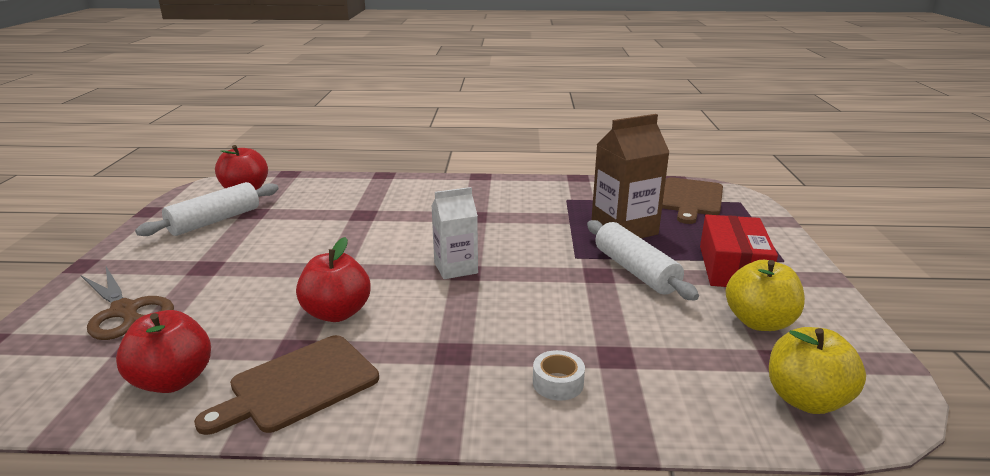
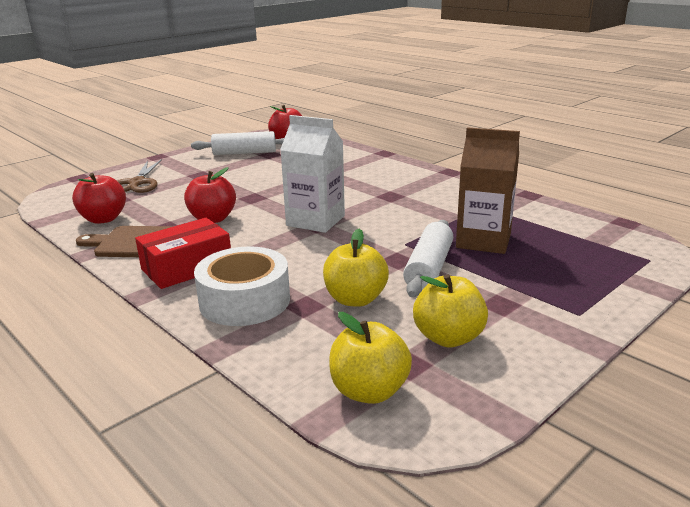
camera: 45 degrees right, 0 degrees up
white carton [431,187,478,279] -> white carton [280,115,345,233], size x1.52
white tape [533,350,585,401] -> white tape [194,246,290,326], size x2.28
brown cutting board [662,177,723,224] -> none
red box [700,215,778,287] -> red box moved to [135,218,231,289]
none -> yellow apple [323,229,389,307]

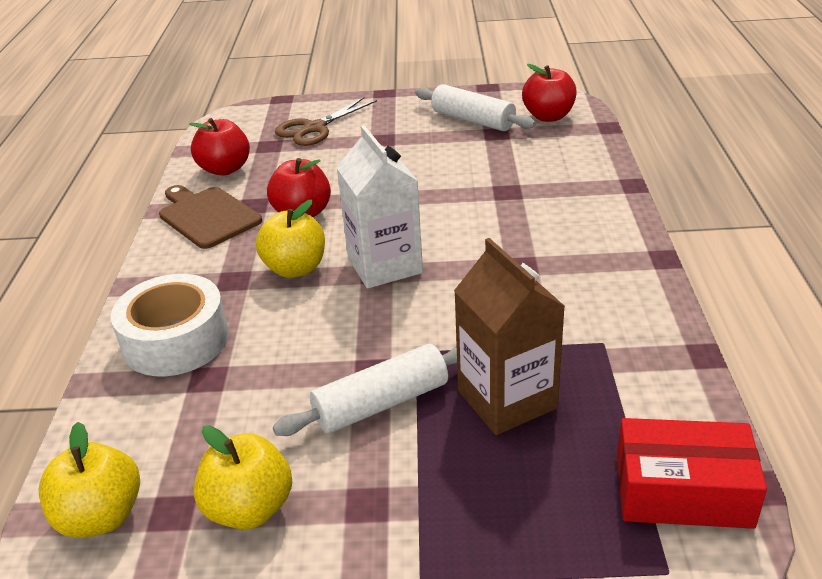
camera: 45 degrees right, 10 degrees up
red box [135,218,231,289] -> red box moved to [617,418,767,529]
yellow apple [323,229,389,307] -> yellow apple moved to [256,200,325,278]

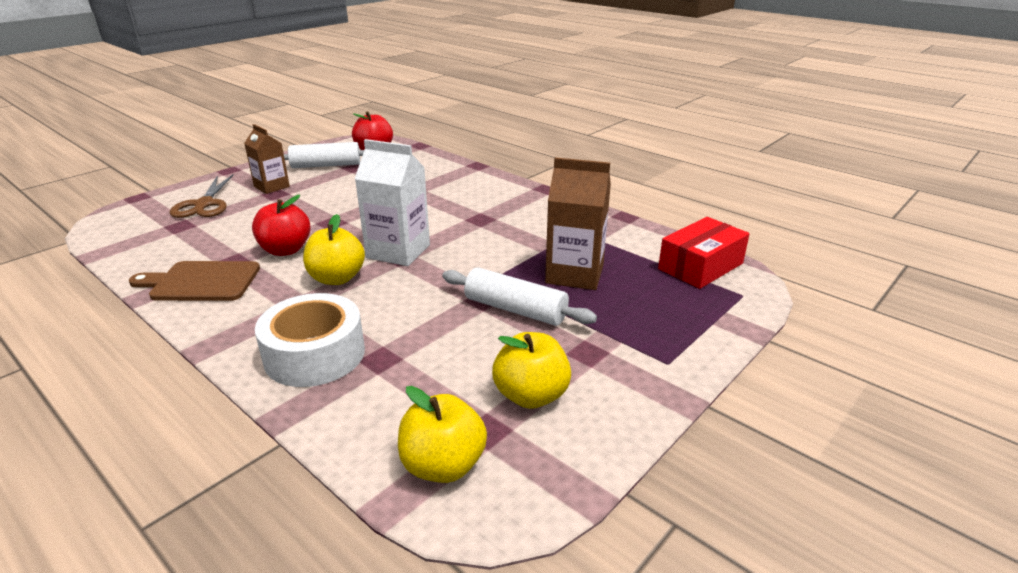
camera: 50 degrees left, 5 degrees down
red apple [190,118,250,176] -> none
white rolling pin [273,344,457,436] -> white rolling pin turned 75 degrees counterclockwise [442,267,597,326]
none -> brown carton [244,124,290,194]

